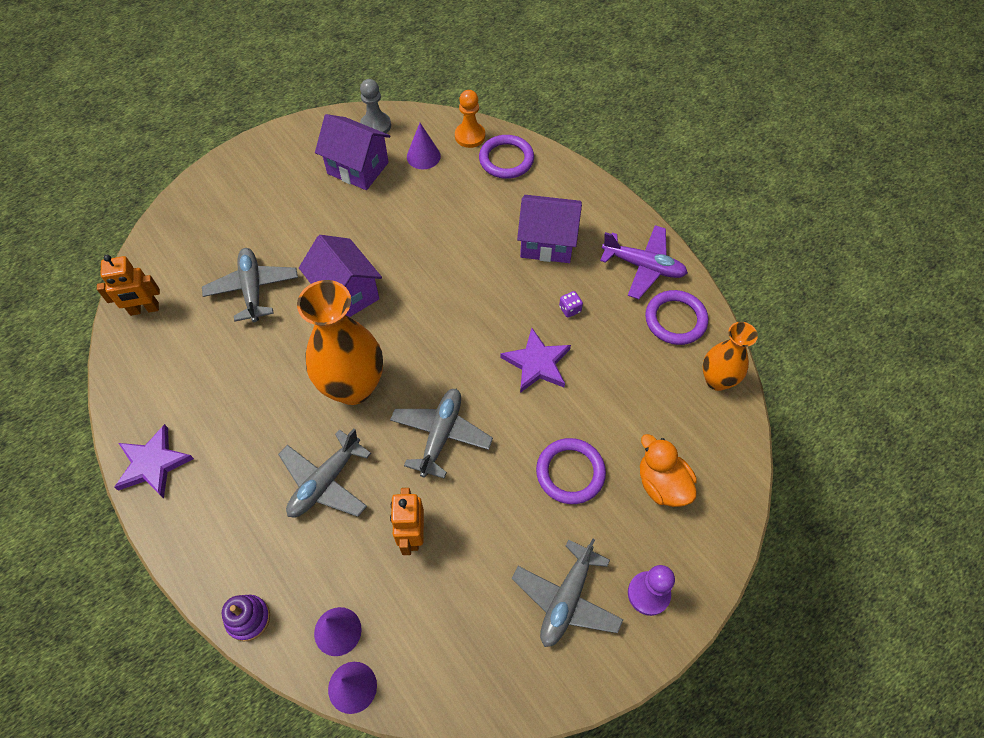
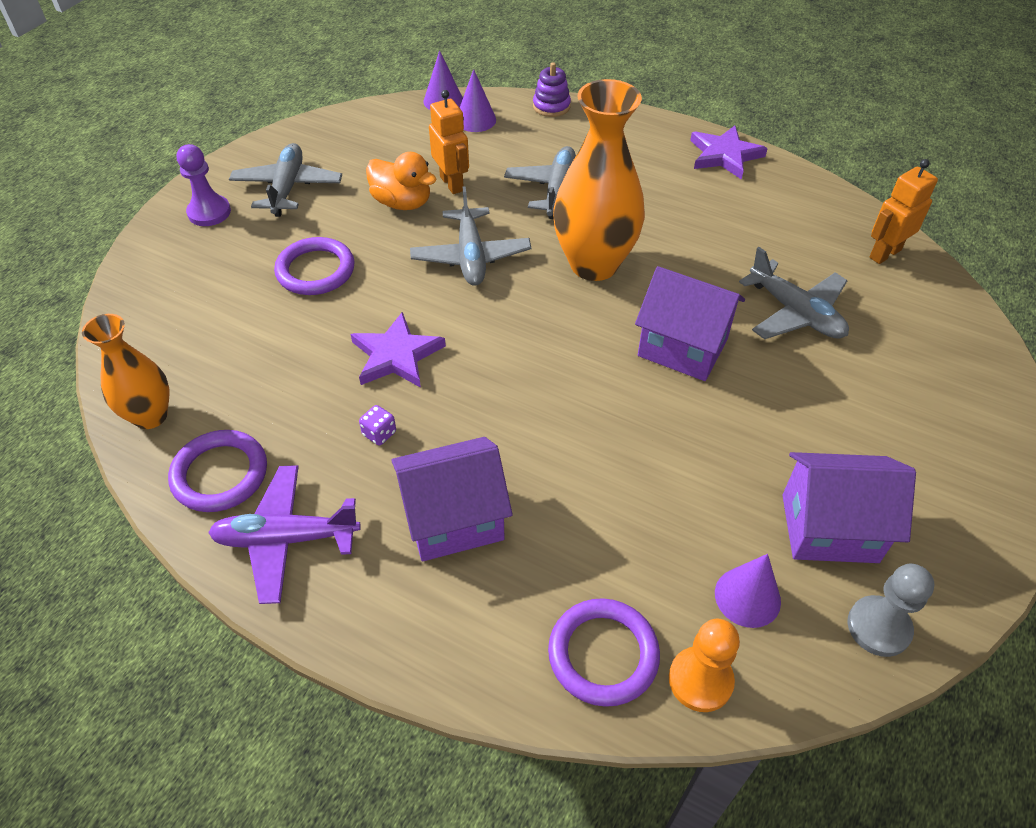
camera: 155 degrees right, 10 degrees down
orange duck [640,434,697,507] -> orange duck moved to [366,152,437,210]

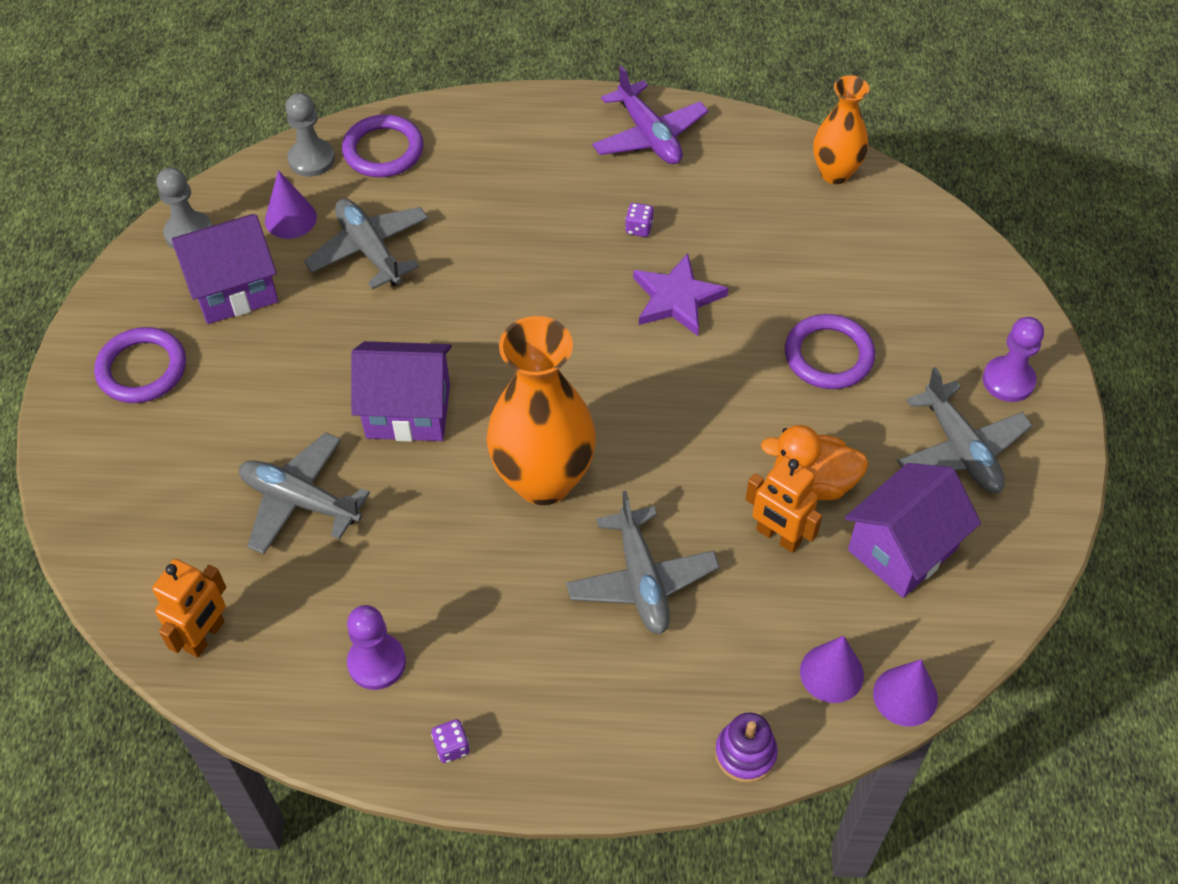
camera: 155 degrees right, 5 degrees up
purple ring [168,430,267,512] -> purple ring moved to [94,327,186,403]
purple plane [208,465,361,604] -> purple plane turned 90 degrees clockwise [592,66,708,164]
purple house [391,437,513,561] -> purple house moved to [845,463,981,598]
grey plane [410,186,531,286] -> grey plane moved to [304,199,428,289]
orange pawn [669,619,740,712] -> grey pawn [285,93,335,177]
purple star [690,125,768,180] -> purple dice [431,719,470,763]
none -> purple pawn [347,605,406,690]

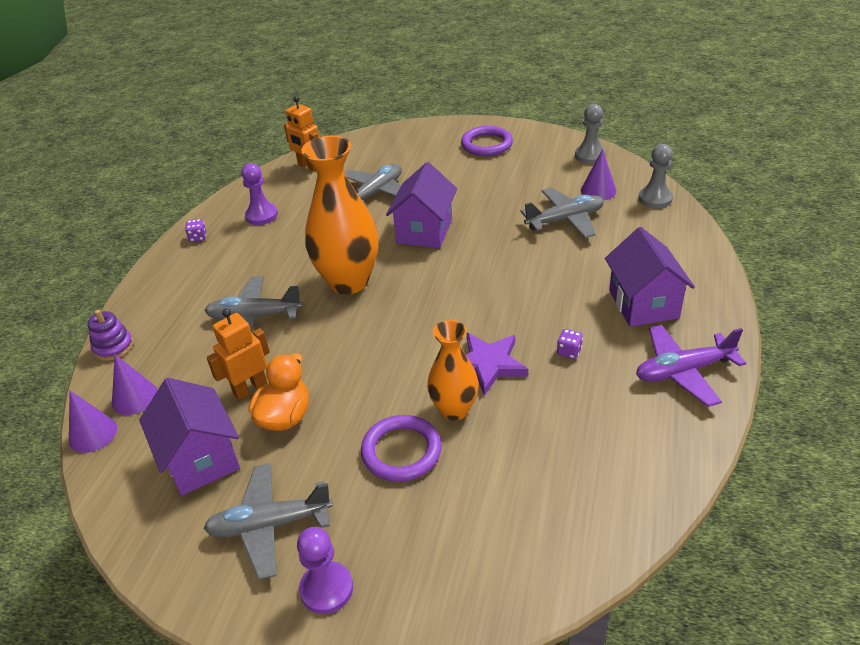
camera: 105 degrees right, 15 degrees down
purple house [172,214,279,324] -> purple house moved to [605,227,695,327]
purple ring [342,114,424,177] -> none
orange vase [813,75,869,184] -> orange vase moved to [427,320,479,421]

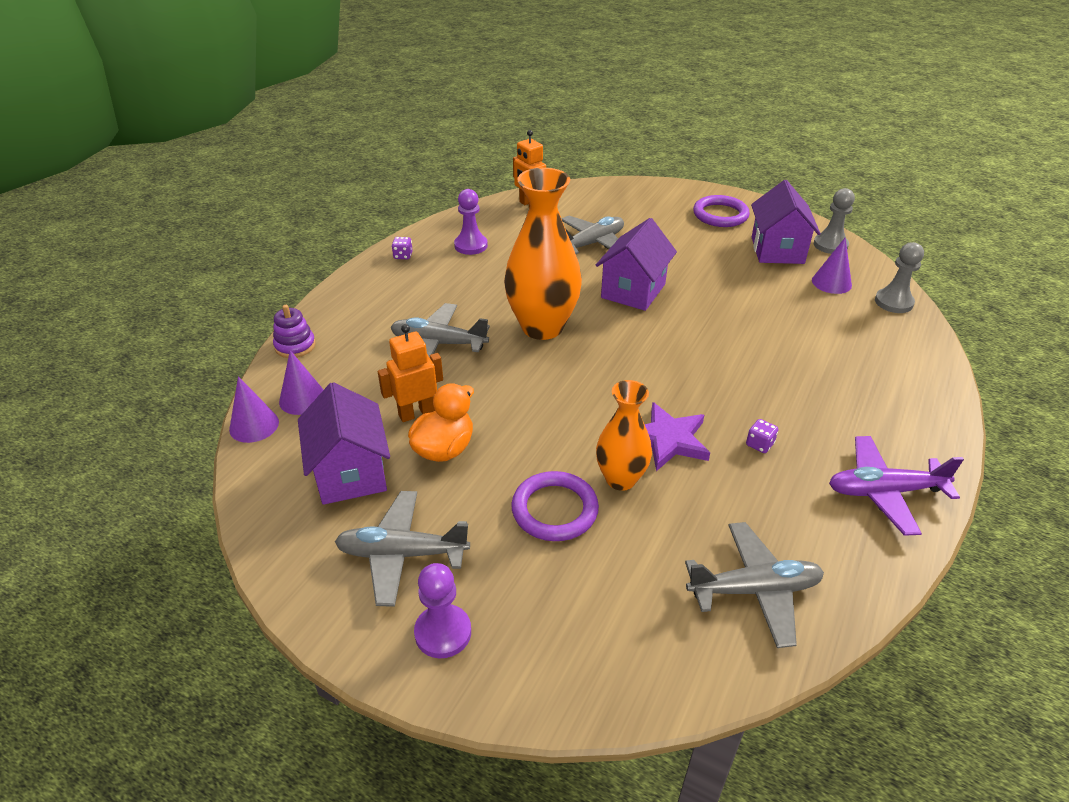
camera: 10 degrees right, 0 degrees up
grey plane [520,188,604,238] -> grey plane moved to [685,522,824,648]
purple house [605,227,695,327] -> purple house moved to [751,180,821,264]

